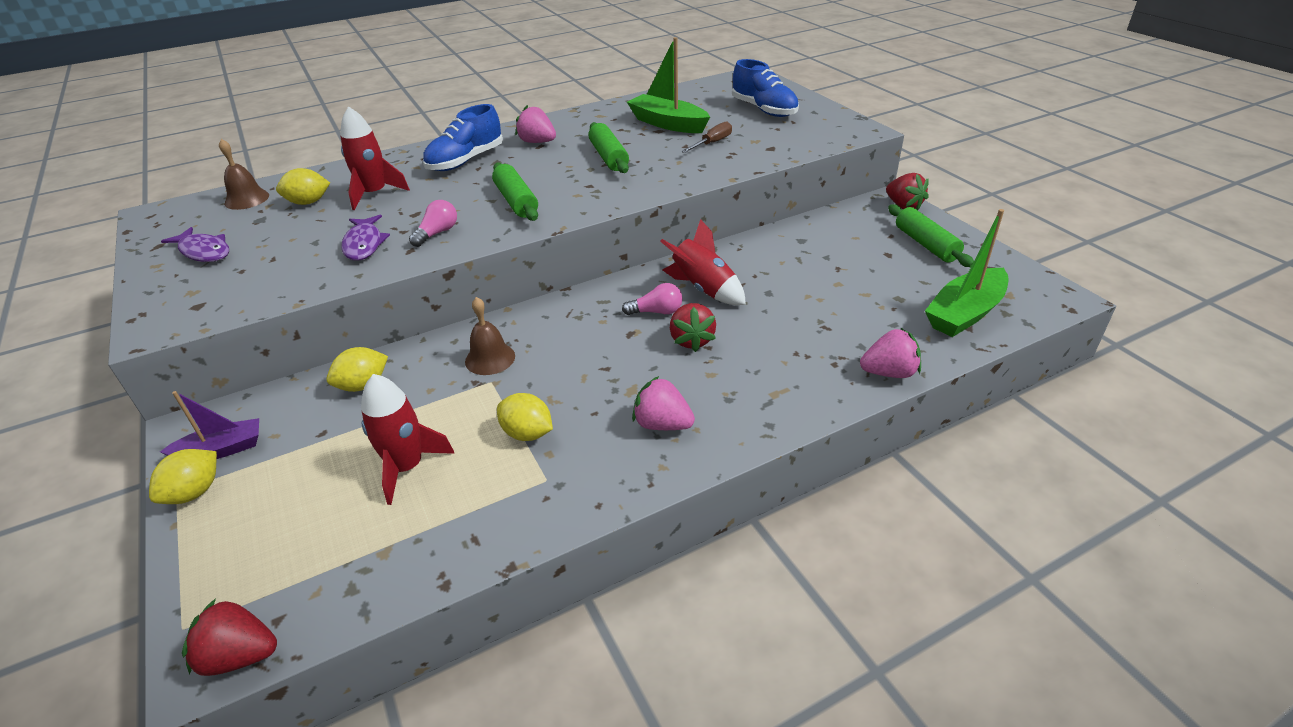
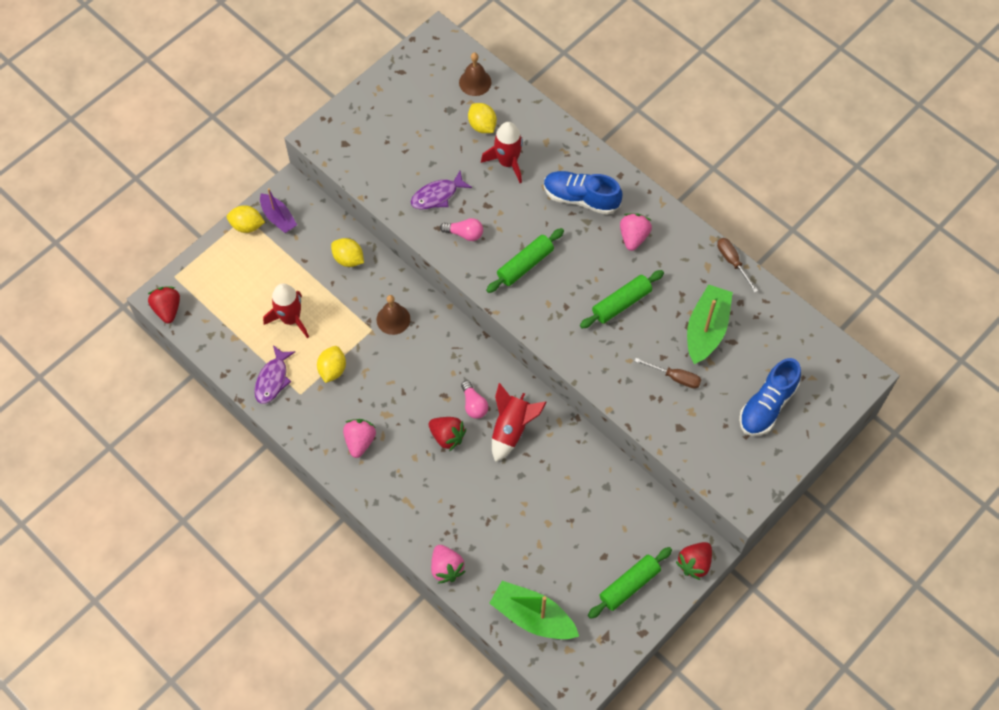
camera: 70 degrees right, 25 degrees up
purple fish [161,227,229,262] -> purple fish moved to [254,345,296,404]
red strawberry [670,303,716,352] -> red strawberry turned 120 degrees counterclockwise [429,417,466,451]
none -> brown screwdriver [717,238,758,293]

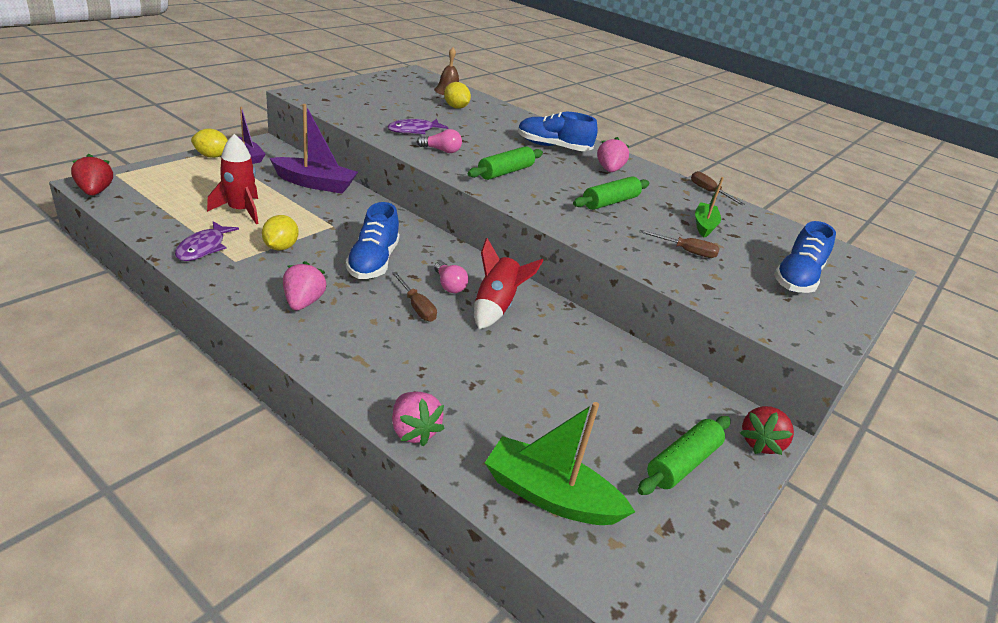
camera: 10 degrees left, 30 degrees down
yellow lemon [331,238,364,267] -> purple boat [269,104,358,194]
brown bell [377,295,410,335] -> none
red strawberry [429,417,466,451] -> brown screwdriver [392,272,437,322]
red rocket [481,122,523,183] -> none
green boat [687,284,733,364] -> green boat [695,177,724,238], size x0.63
none -> blue shoe [346,202,400,279]

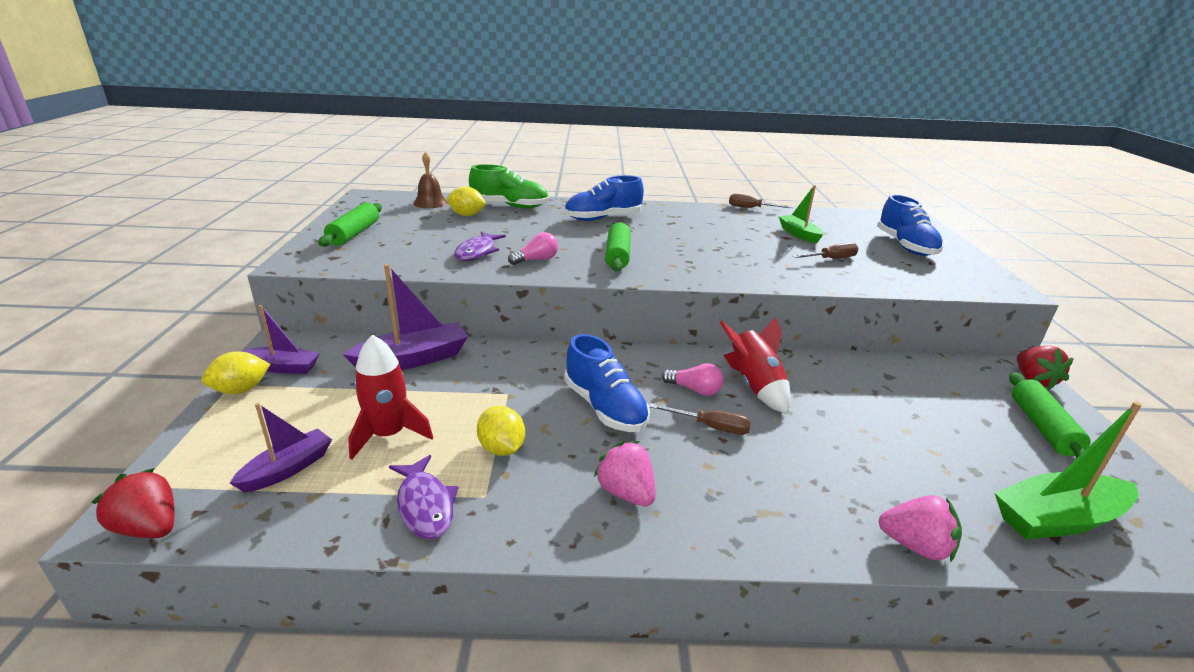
camera: 35 degrees left, 5 degrees down
green rolling pin [573,176,649,210] -> green rolling pin moved to [318,203,382,247]
pink strawberry [597,137,630,172] -> none
none -> purple boat [230,403,332,492]
none -> green shoe [469,164,549,208]

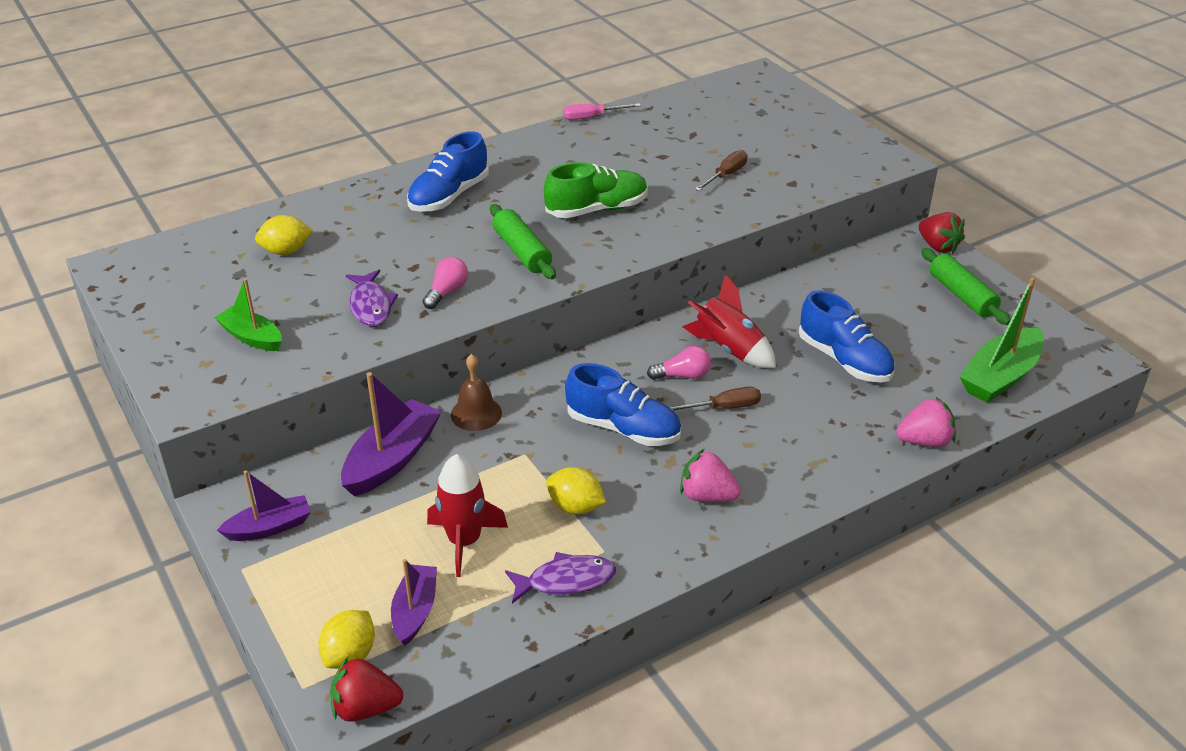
camera: 30 degrees left, 10 degrees up
yellow lemon [201,351,270,394] -> yellow lemon moved to [319,610,375,669]
green rolling pin [318,203,382,247] -> none
purple fish [389,455,459,539] -> purple fish turned 45 degrees counterclockwise [505,552,616,603]
brown bell [413,152,448,208] -> brown bell moved to [451,354,502,431]
green shoe [469,164,549,208] -> green shoe moved to [544,162,648,218]
brown screwdriver [729,194,793,208] -> pink screwdriver [563,103,641,120]
green boat [778,185,823,244] -> green boat moved to [214,278,282,351]
blue shoe [877,194,943,256] -> blue shoe moved to [799,290,895,383]

